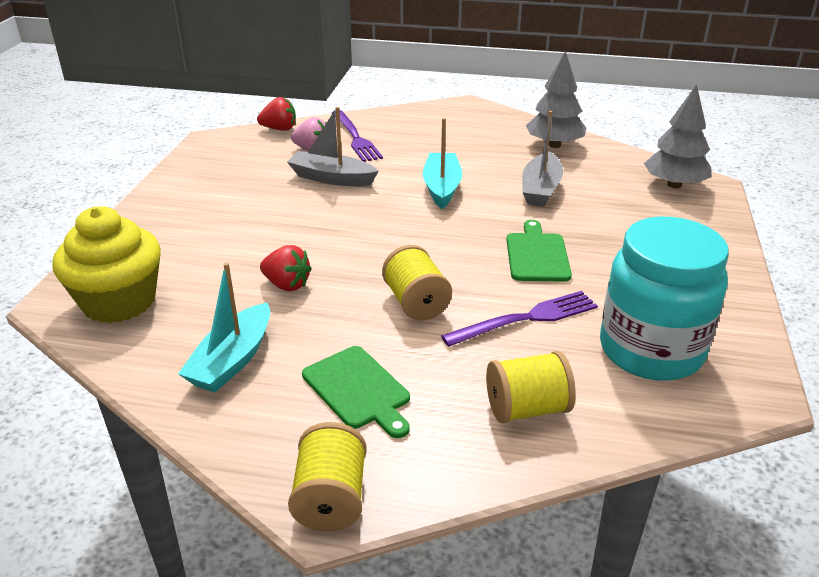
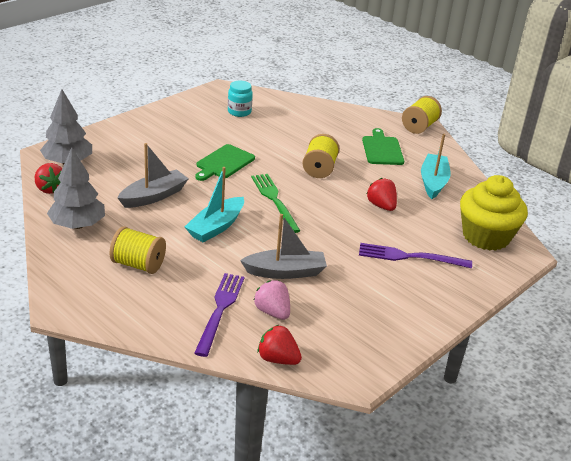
camera: 150 degrees left, 0 degrees up
turquoise boat [178,263,270,392] -> turquoise boat turned 45 degrees counterclockwise [421,134,451,199]
grey boat [287,106,379,186] -> grey boat turned 60 degrees counterclockwise [240,214,327,279]
purple fork [441,291,598,347] -> purple fork moved to [359,243,472,268]
yellow spool [486,351,576,423] -> yellow spool moved to [109,226,166,274]
turquoise jar [600,217,729,381] -> turquoise jar [228,81,253,117], size x0.45
none -> red strawberry [35,163,62,194]
none -> green fork [251,174,300,233]

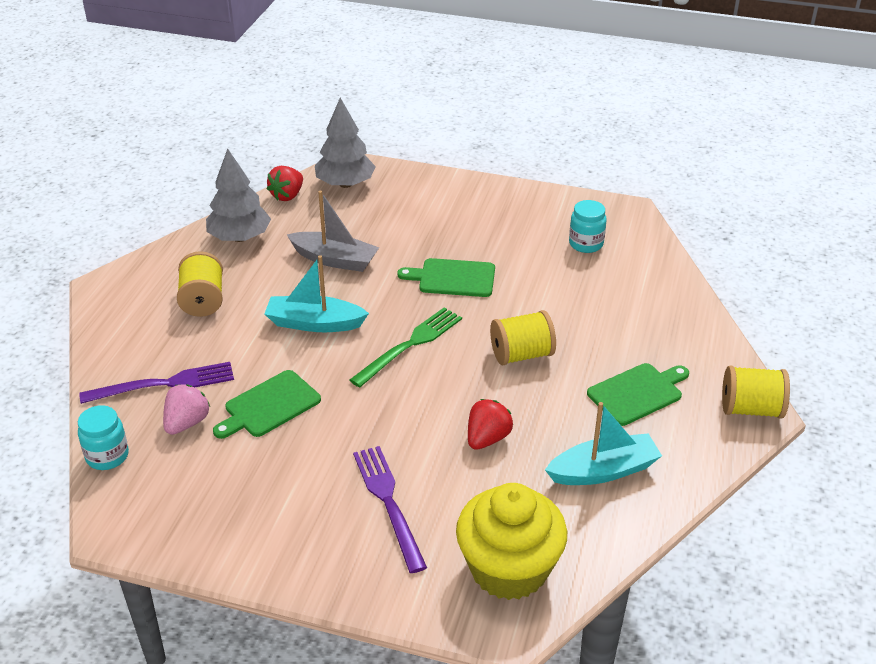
camera: 65 degrees right, 5 degrees up
grey boat [240,214,327,279] -> green cutting board [213,370,321,439]
red strawberry [258,325,302,365] -> turquoise jar [78,405,129,470]

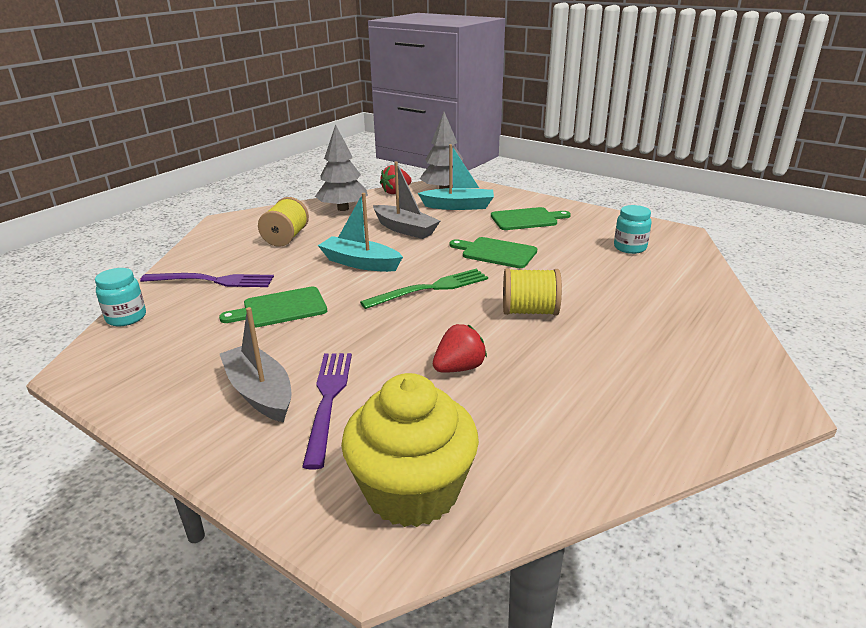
camera: 20 degrees right, 10 degrees down
pink strawberry [163,384,210,435] -> none
turquoise boat [545,402,662,485] -> turquoise boat moved to [418,144,494,210]
green cutting board [587,363,689,426] -> green cutting board moved to [491,207,571,230]
yellow spool [722,366,790,418] -> none
none -> grey boat [220,307,291,422]

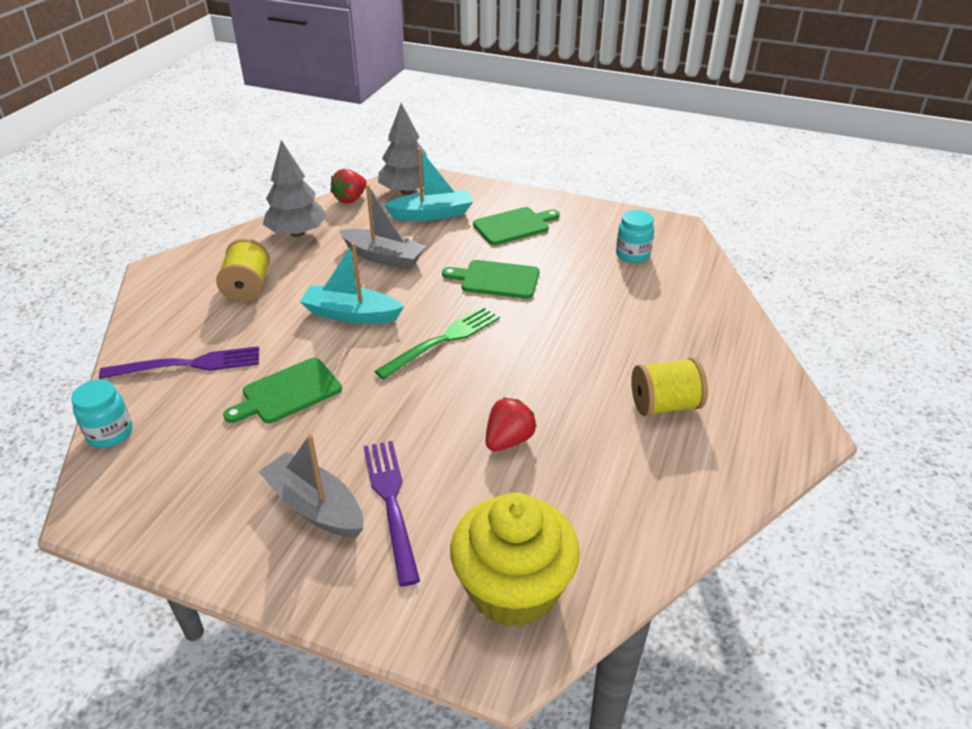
camera: 15 degrees left, 10 degrees up
yellow spool [503,268,562,315] -> yellow spool moved to [631,357,708,416]

